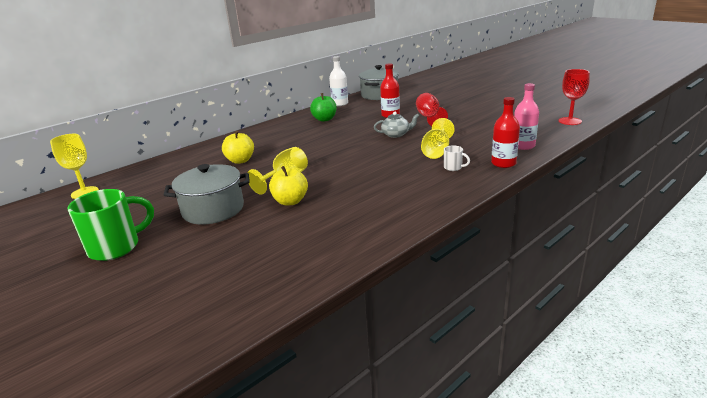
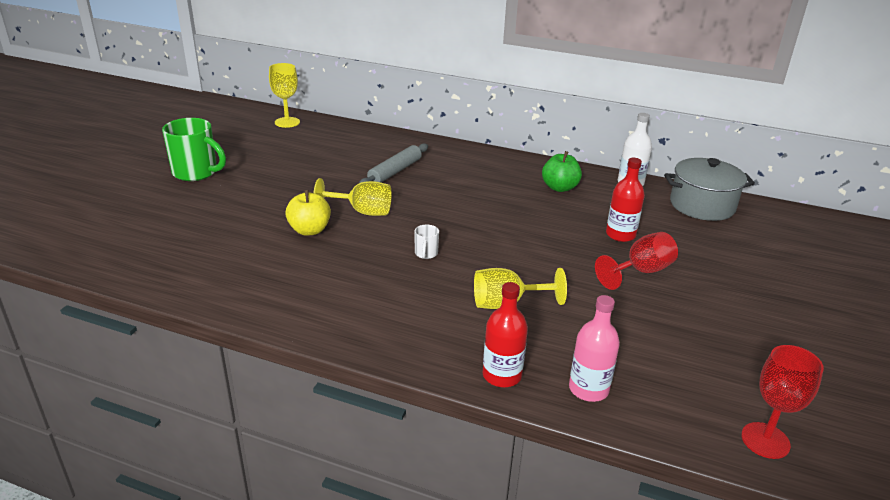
camera: 60 degrees right, 5 degrees up
grey pot [164,164,250,225] -> none
yellow apple [222,131,254,164] -> grey rolling pin [359,143,428,183]
grey teapot [374,111,419,138] -> none
white mug [444,146,470,171] -> white mug moved to [414,225,439,259]

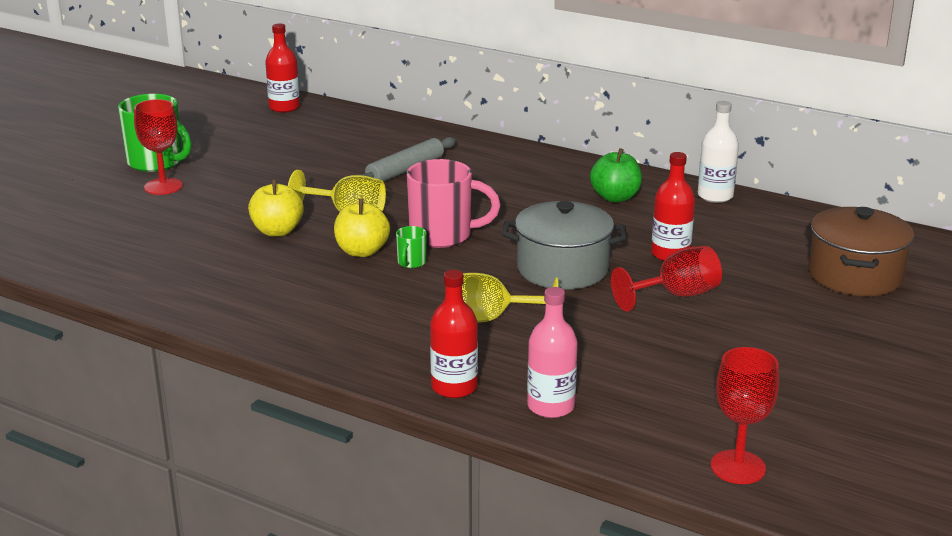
camera: 10 degrees right, 5 degrees down
yellow goblet [269,63,300,128] -> red bottle [265,24,300,113]
white mug [414,225,439,259] -> green mug [396,226,427,268]
grey pot [664,158,755,221] -> grey pot moved to [502,201,626,289]
none -> red goblet [134,99,183,195]
none -> yellow apple [334,199,390,257]
none -> pink mug [407,159,501,248]
none -> brown pot [808,207,914,296]

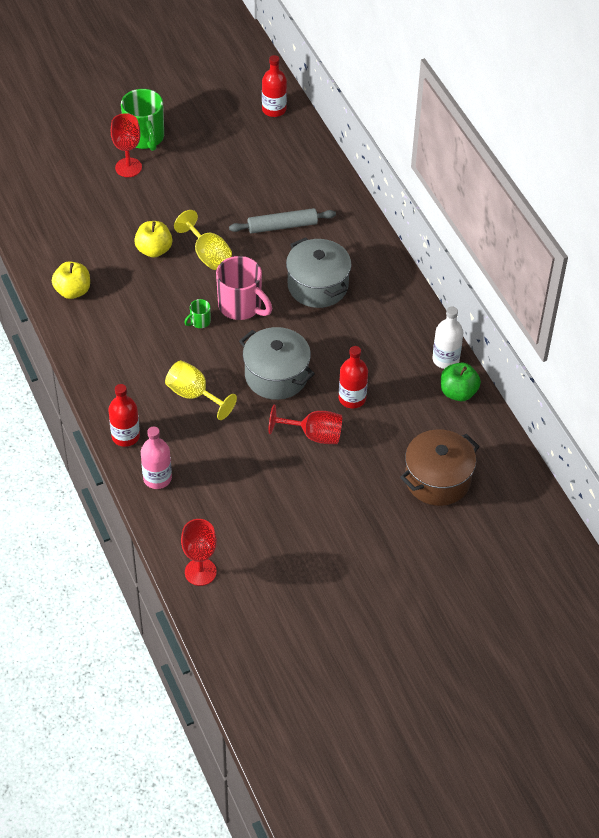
camera: 35 degrees right, 25 degrees up
yellow apple [334,199,390,257] -> yellow apple moved to [52,261,90,299]
green apple [590,148,642,202] -> green apple moved to [441,362,481,401]
none -> grey pot [286,237,351,308]

